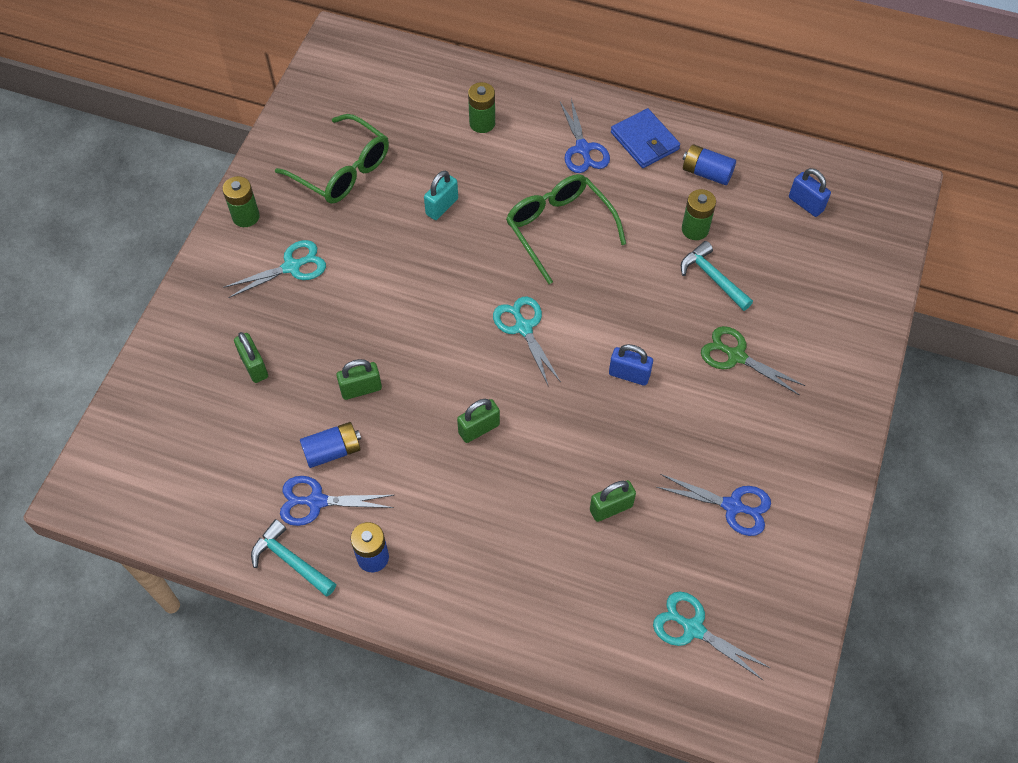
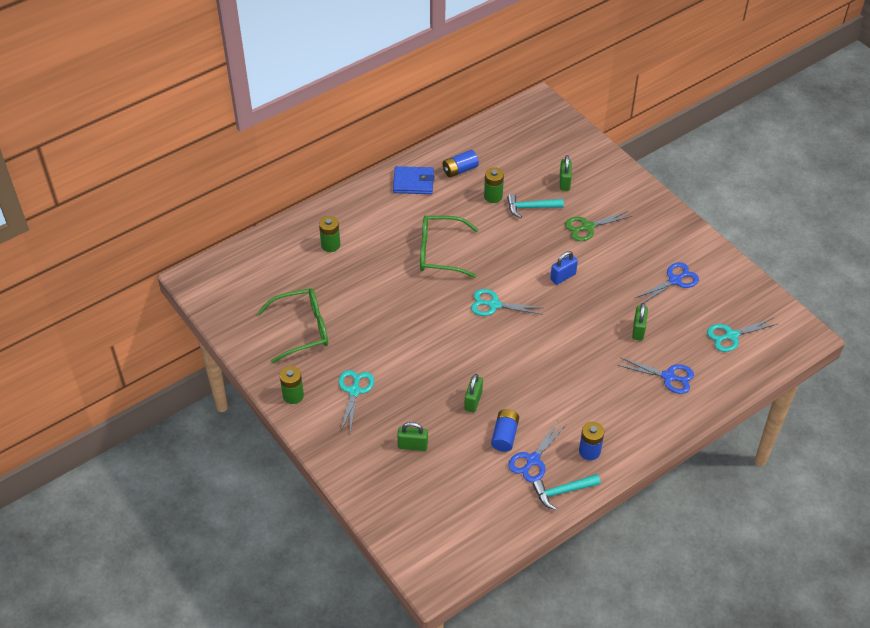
camera: 55 degrees left, 10 degrees down
turquoise padlock [424,171,458,220] -> none
green padlock [457,399,500,443] -> green padlock moved to [560,155,572,191]
blue scissors [560,99,610,173] -> blue scissors moved to [617,357,694,394]
blue padlock [789,168,831,217] -> none

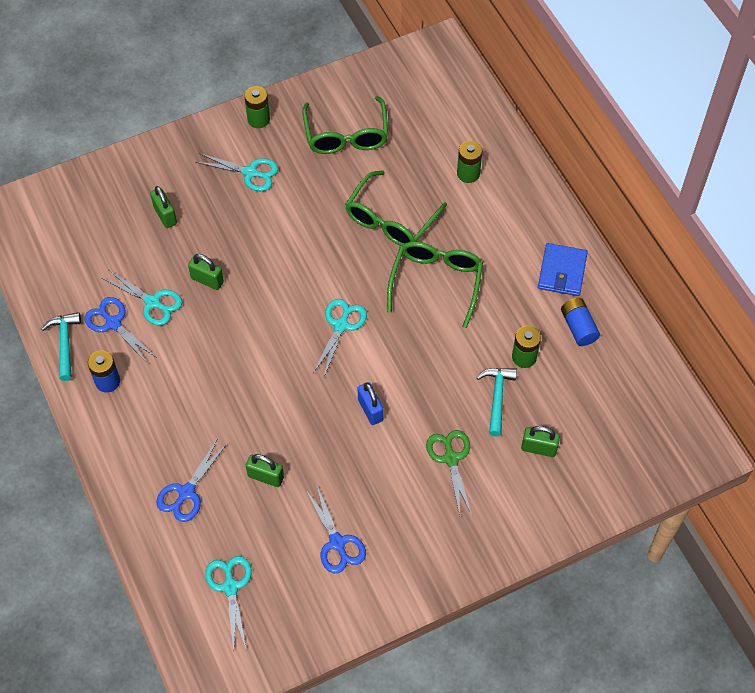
camera: 100 degrees right, 10 degrees up
green padlock [397,422,428,451] -> green padlock turned 45 degrees counterclockwise [150,186,177,228]
blue battery [491,409,519,452] -> turquoise scissors [102,270,183,326]
none -> green glasses [345,170,447,246]

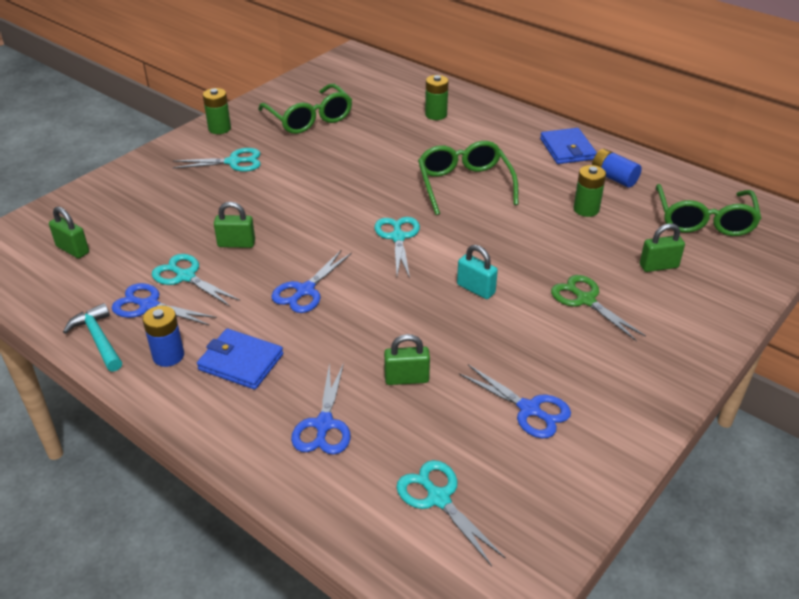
camera: 25 degrees left, 20 degrees down
turquoise scissors [102,270,183,326] -> turquoise scissors turned 150 degrees counterclockwise [152,254,240,306]
green padlock [150,186,177,228] -> green padlock moved to [49,206,89,258]
green glasses [345,170,447,246] -> green glasses moved to [656,184,762,236]
blue padlock [358,382,384,425] -> turquoise padlock [457,245,498,299]
turquoise hammer [476,368,517,437] -> none
none -> blue wallet [197,329,283,390]
none -> blue scissors [271,250,352,313]

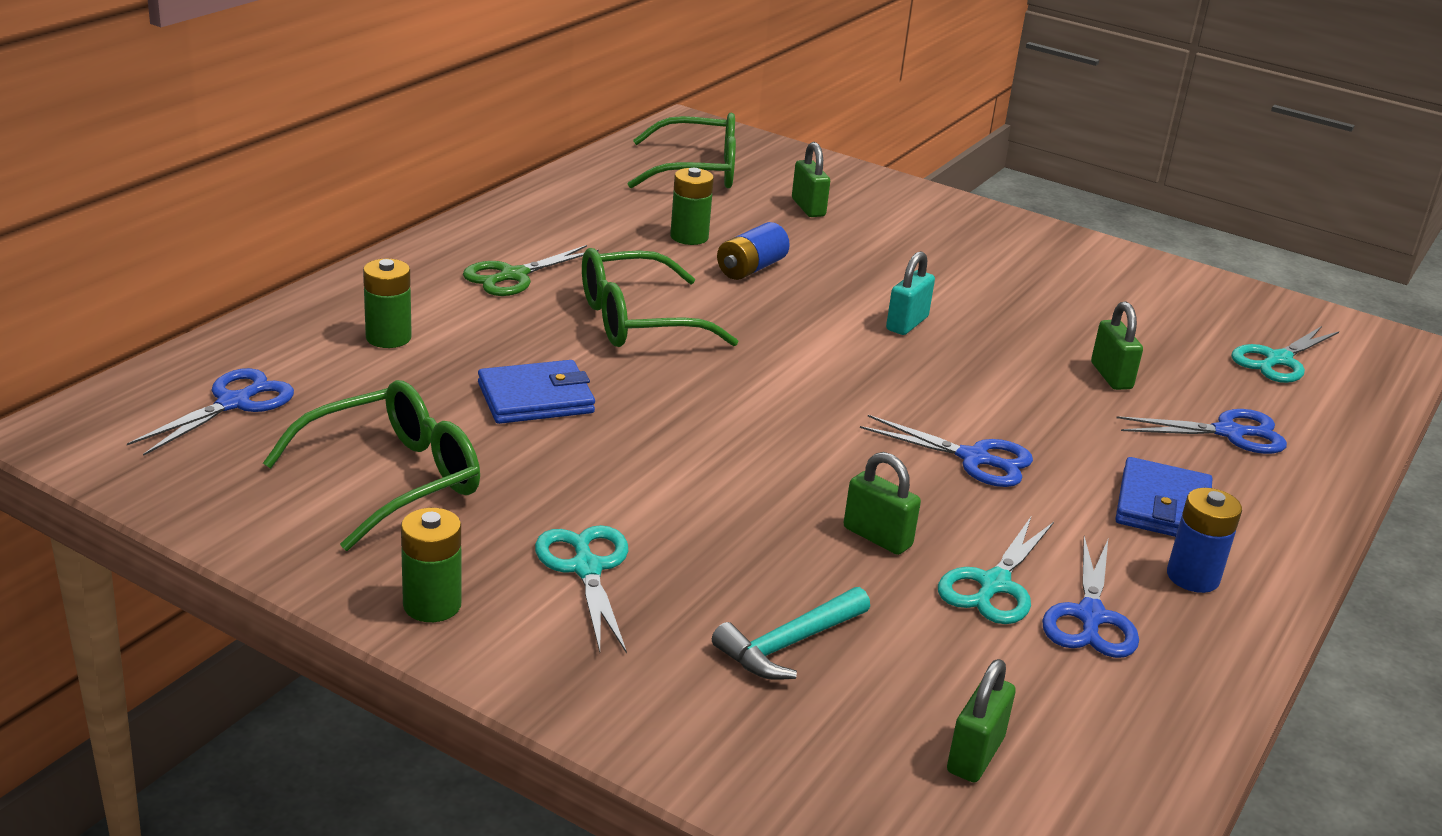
camera: 100 degrees left, 10 degrees down
turquoise hammer [63,303,122,372] -> turquoise hammer moved to [712,587,870,680]
green padlock [214,202,255,248] -> green padlock turned 45 degrees counterclockwise [844,452,921,555]
turquoise scissors [374,217,420,278] -> none
blue scissors [459,365,571,438] -> blue scissors moved to [127,368,294,456]
blue wallet [540,128,597,164] -> blue wallet moved to [478,360,595,424]
green scissors [551,275,646,342] -> green scissors moved to [463,245,599,296]
blue battery [592,149,642,188] -> blue battery moved to [717,222,790,280]

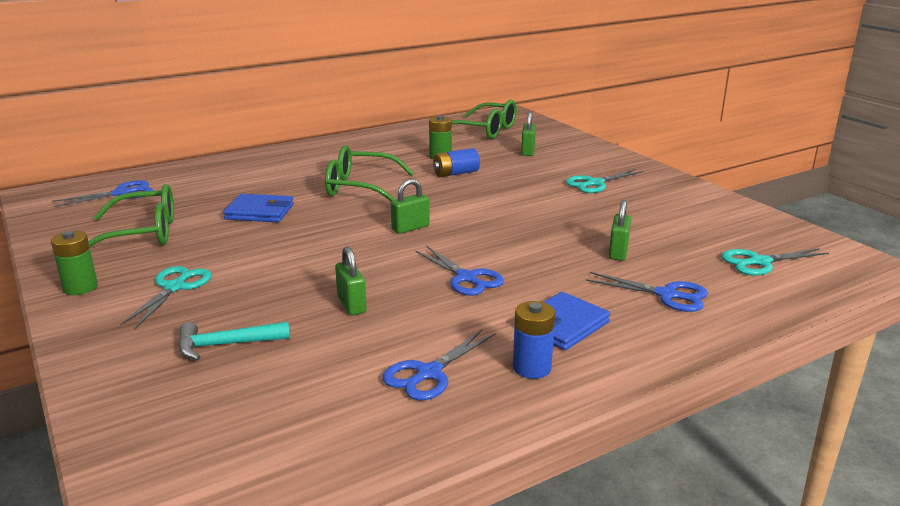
camera: 30 degrees right, 5 degrees down
green battery [363,258,412,348] -> none
green scissors [463,245,599,296] -> none
turquoise padlock [886,251,935,335] -> none
turquoise scissors [938,517,1054,624] -> turquoise scissors moved to [566,169,644,193]
green padlock [947,659,1016,782] -> green padlock moved to [391,179,430,234]

